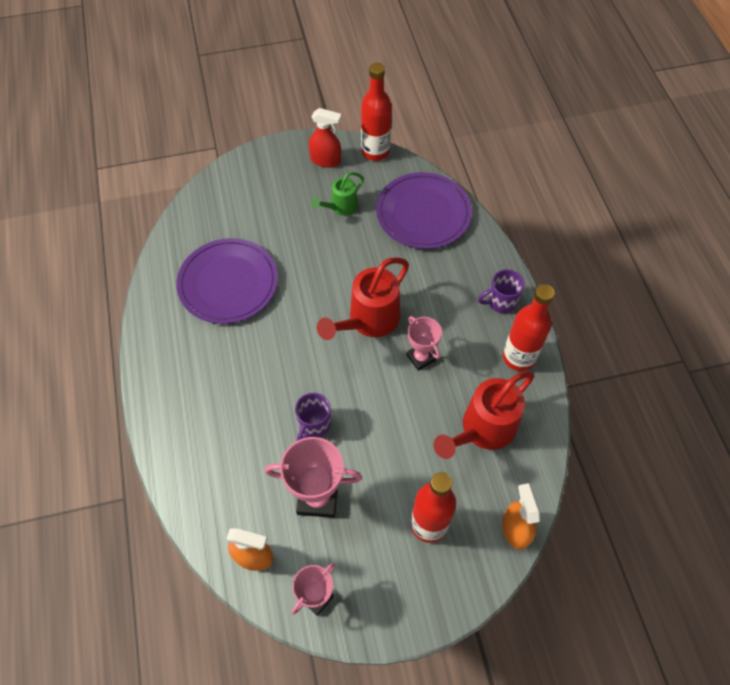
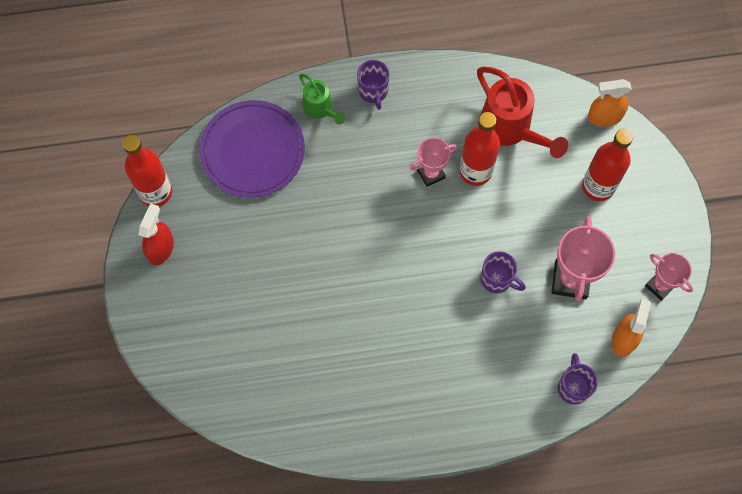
camera: 85 degrees left, 10 degrees up
purple plate [177,238,278,324] -> none
green watering can [311,172,364,216] -> green watering can moved to [299,74,346,125]
red watering can [317,257,409,340] -> none
red bottle [503,284,555,371] -> red bottle moved to [459,112,500,186]
none -> purple mug [558,353,598,405]

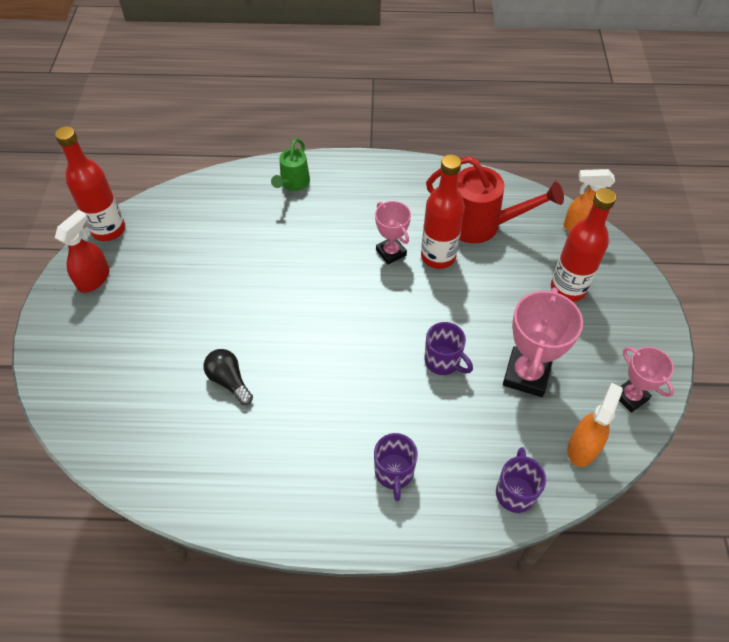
camera: 10 degrees right, 15 degrees down
purple plate [199,100,305,198] -> none
green watering can [299,74,346,125] -> green watering can turned 45 degrees clockwise [271,138,310,191]
purple mug [357,60,390,110] -> purple mug moved to [374,433,418,501]
pink trophy [410,137,457,187] -> pink trophy turned 75 degrees clockwise [375,201,411,265]
red watering can [477,66,568,158] -> red watering can turned 45 degrees counterclockwise [426,156,564,243]
none -> black light bulb [204,349,253,405]

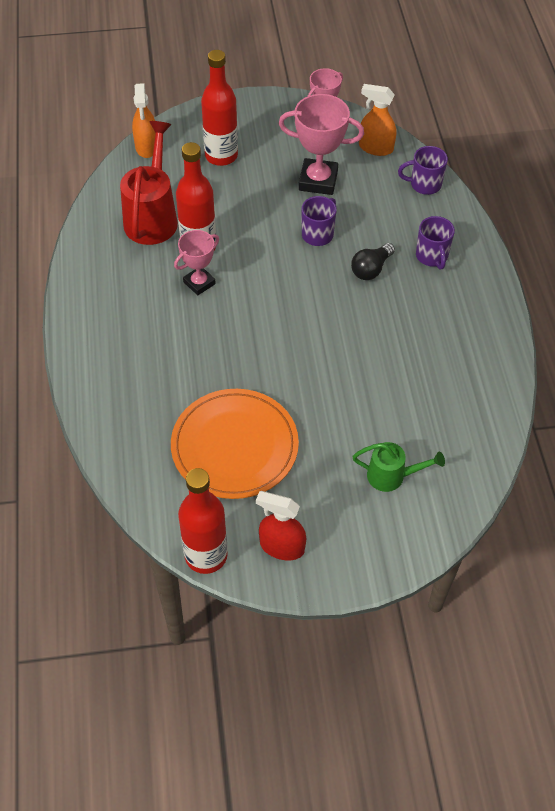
camera: 100 degrees left, 0 degrees up
black light bulb [204,349,253,405] -> black light bulb moved to [351,243,395,280]
green watering can [271,138,310,191] -> green watering can moved to [352,442,445,492]
purple mug [374,433,418,501] -> purple mug turned 90 degrees clockwise [416,216,455,269]
none -> orange plate [171,389,299,499]

